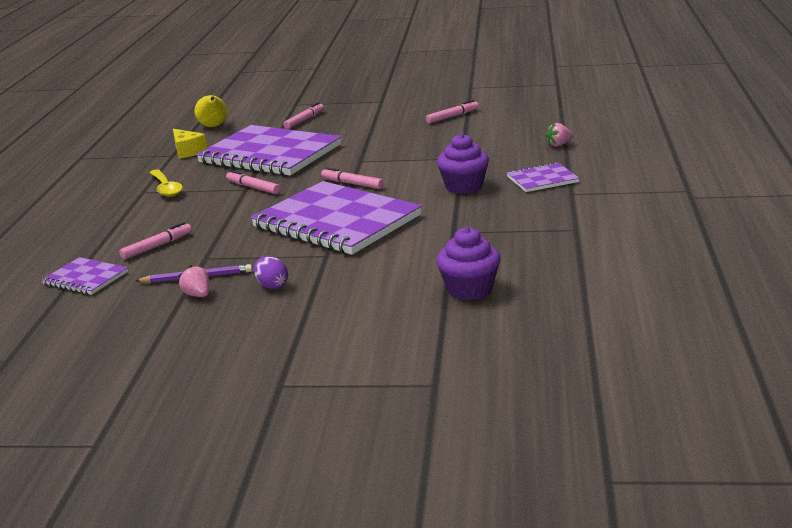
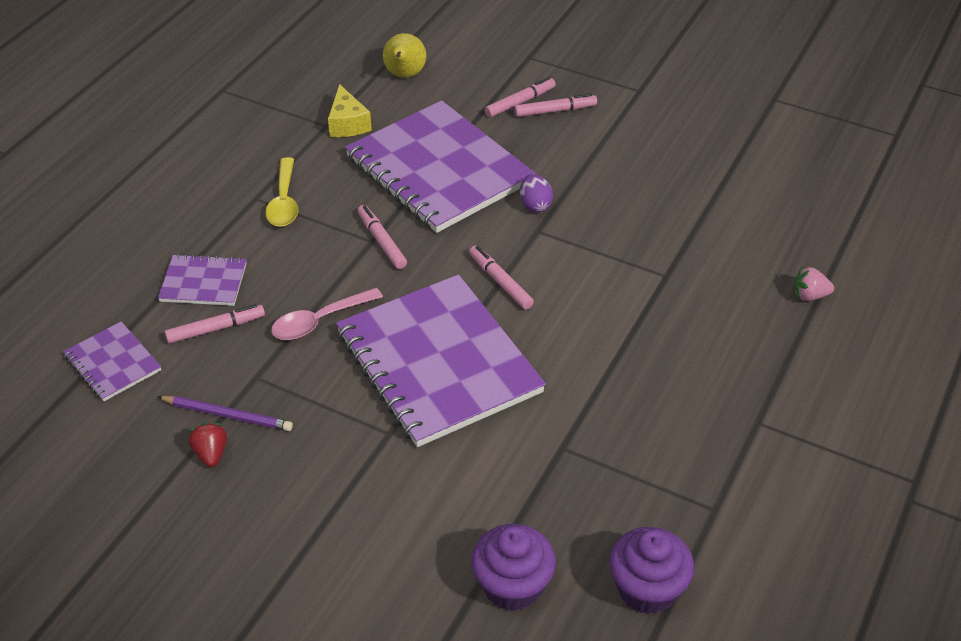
camera: 20 degrees right, 20 degrees up
pink strawberry [178,265,210,297] -> red strawberry [188,423,227,467]
purple egg [254,256,288,289] -> purple egg moved to [520,174,553,212]
pink marker [426,100,479,123] -> pink marker moved to [514,93,597,117]
purple cupcake [437,134,489,194] -> purple cupcake moved to [609,527,694,614]
purple notebook [507,162,580,192] -> purple notebook moved to [158,254,247,306]
none -> pink spoon [271,288,383,340]

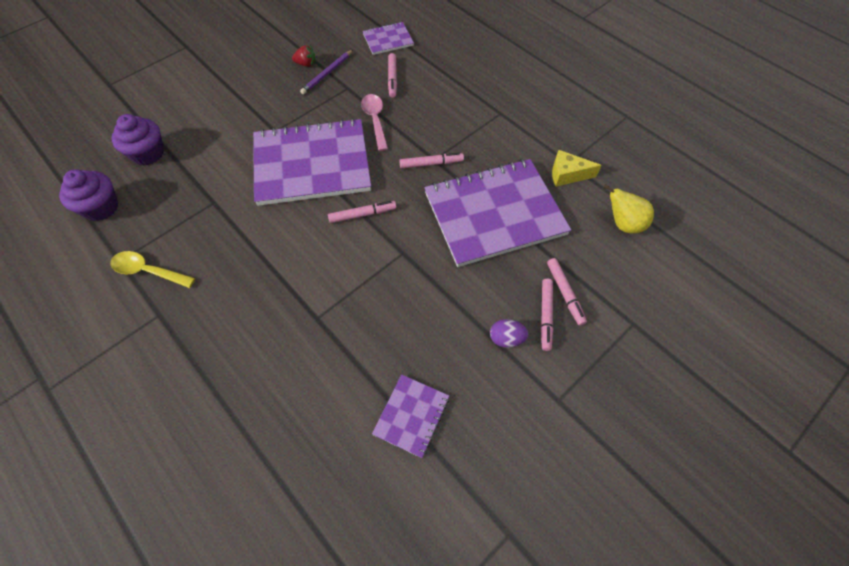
camera: 110 degrees right, 15 degrees up
purple notebook [158,254,247,306] -> purple notebook moved to [372,374,449,458]
yellow spoon [265,157,299,227] -> yellow spoon moved to [110,251,195,288]
purple egg [520,174,553,212] -> purple egg moved to [490,319,528,348]
pink strawberry [793,267,834,301] -> none

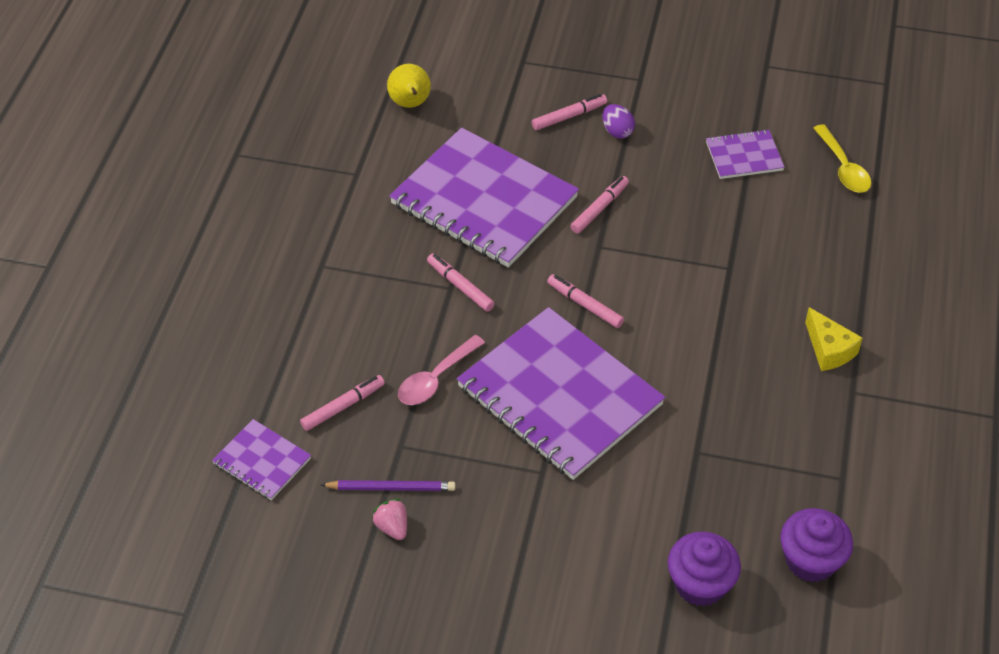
camera: 125 degrees left, 10 degrees down
yellow spoon [110,251,195,288] -> yellow spoon moved to [814,124,871,193]
red strawberry [292,45,316,67] -> pink strawberry [372,499,407,540]
pink marker [547,258,587,326] -> pink marker moved to [571,176,629,233]
yellow cheese [552,150,602,187] -> yellow cheese moved to [805,307,863,371]

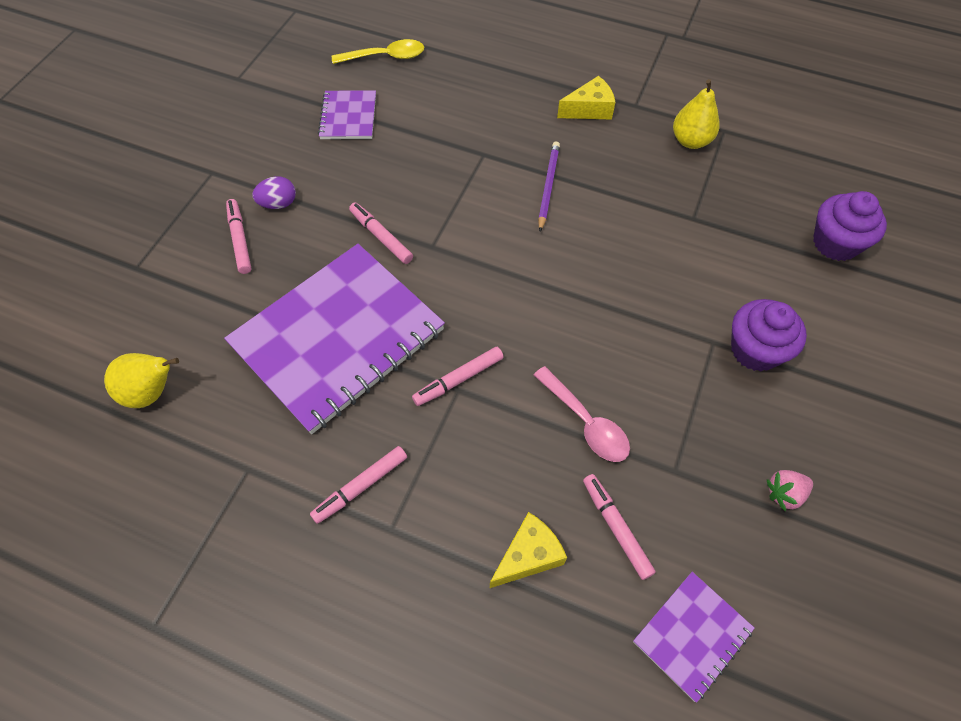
camera: 80 degrees left, 10 degrees up
purple pencil [321,480,455,491] -> purple pencil moved to [538,141,560,232]
purple notebook [457,307,665,480] -> none
pink marker [547,274,624,328] -> pink marker moved to [310,446,407,524]
purple cupcake [780,508,853,582] -> purple cupcake moved to [731,299,807,372]
none -> yellow cheese [490,512,567,588]
none -> yellow pear [673,79,719,149]

